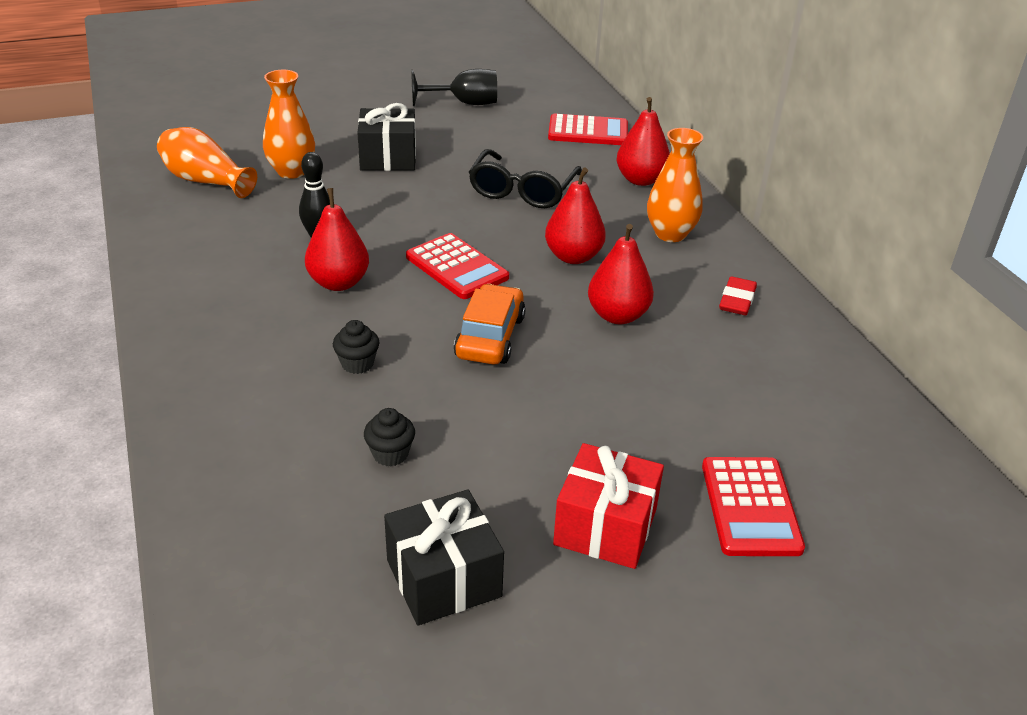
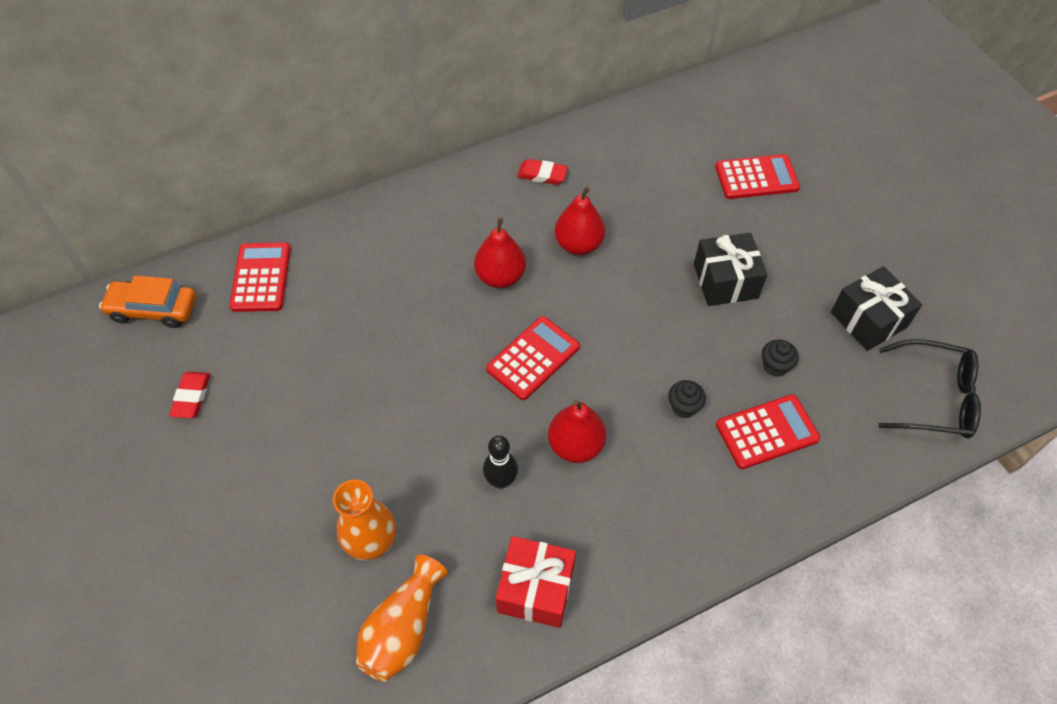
camera: 95 degrees left, 20 degrees up
black gift [357,103,416,171] -> black gift moved to [694,233,767,306]
black goblet [411,69,497,106] -> red eraser [169,371,210,418]
orange car [454,284,526,365] -> orange car moved to [99,275,196,328]
black glasses [469,149,582,208] -> black glasses moved to [878,339,981,438]
red gift [553,443,664,569] -> red gift moved to [496,536,576,628]
red pear [616,97,670,186] -> none
orange vase [647,128,703,242] -> none
none -> red calculator [716,394,820,469]

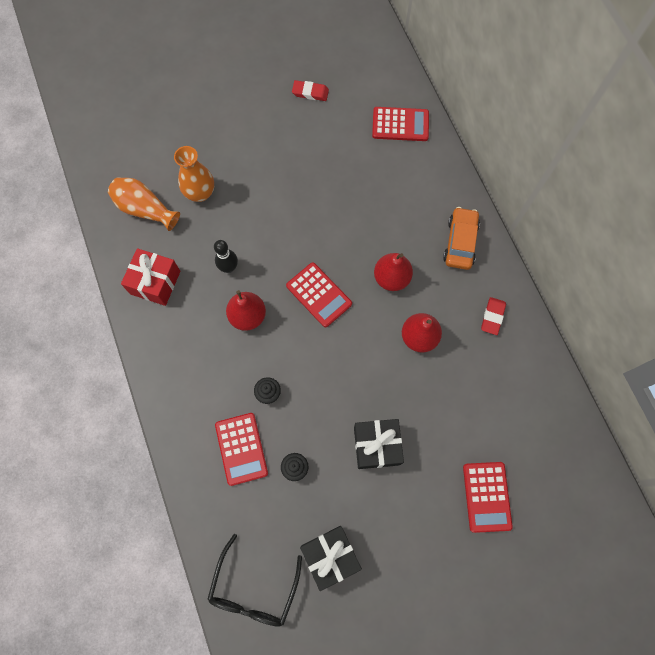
camera: 95 degrees right, 15 degrees up
orange car [99,275,196,328] -> orange car moved to [443,207,480,270]

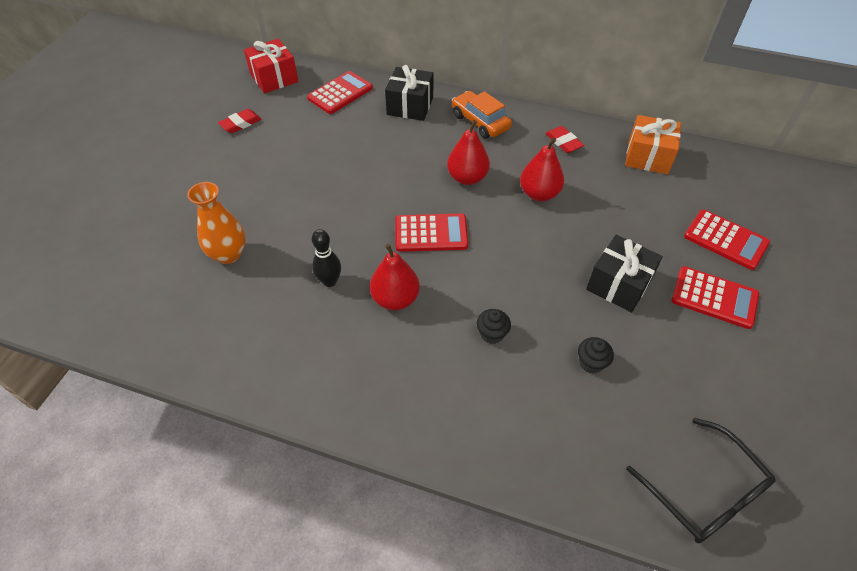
camera: 50 degrees left, 20 degrees down
orange vase [108,177,180,231] -> none
red gift [121,248,181,306] -> red gift moved to [244,39,299,93]
red calculator [215,413,268,486] -> red calculator moved to [671,266,759,329]
black gift [300,526,362,591] -> black gift moved to [385,65,433,121]
none -> orange gift [625,115,681,174]

